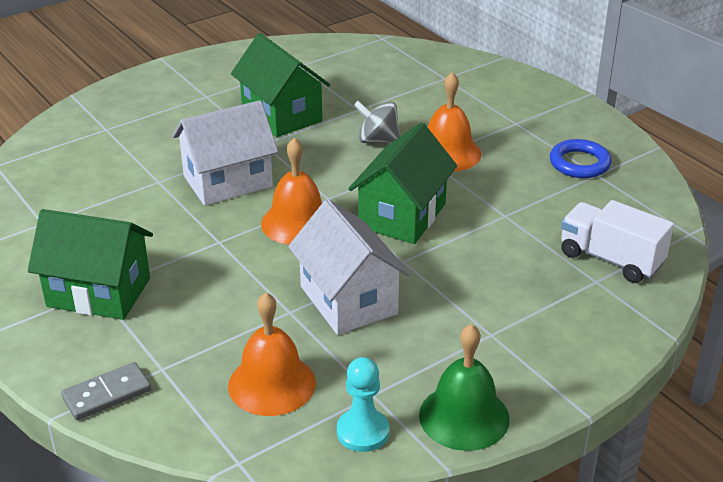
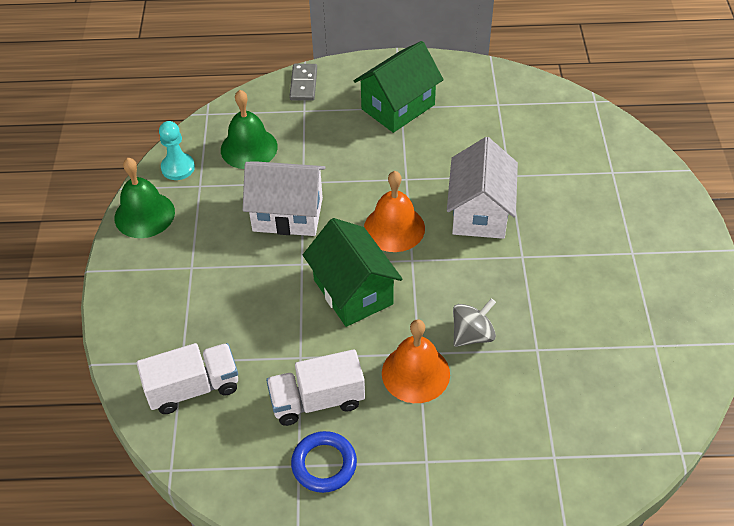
camera: 125 degrees right, 15 degrees up
orange bell [228,293,316,416] -> green bell [221,90,278,169]
green house [231,33,330,137] -> none
none -> white truck [266,349,365,426]

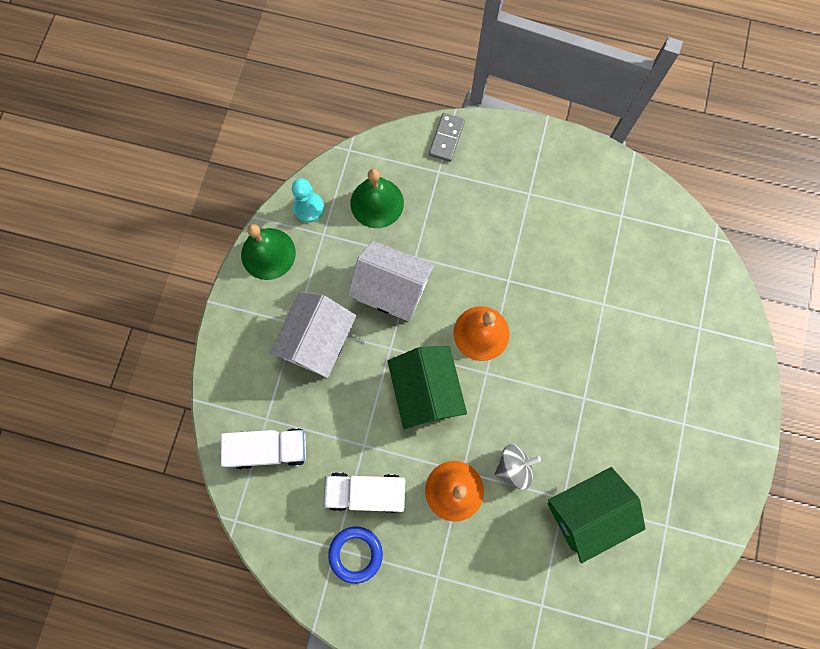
camera: 15 degrees right, 25 degrees up
green house [354,41,443,133] -> green house moved to [548,467,646,563]
white house [447,137,518,239] -> white house moved to [270,292,356,378]

